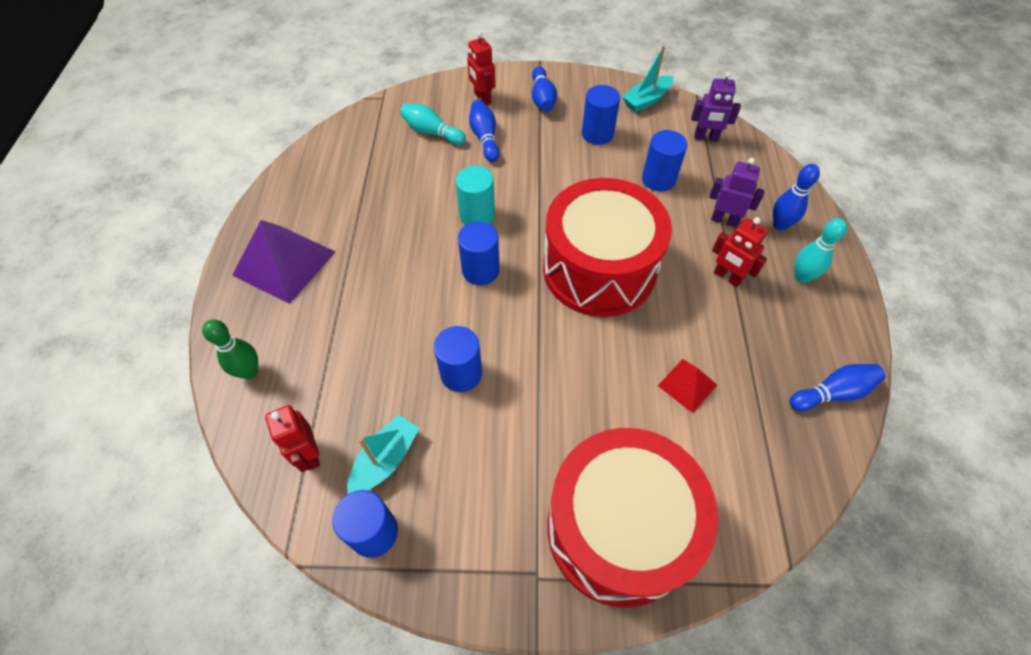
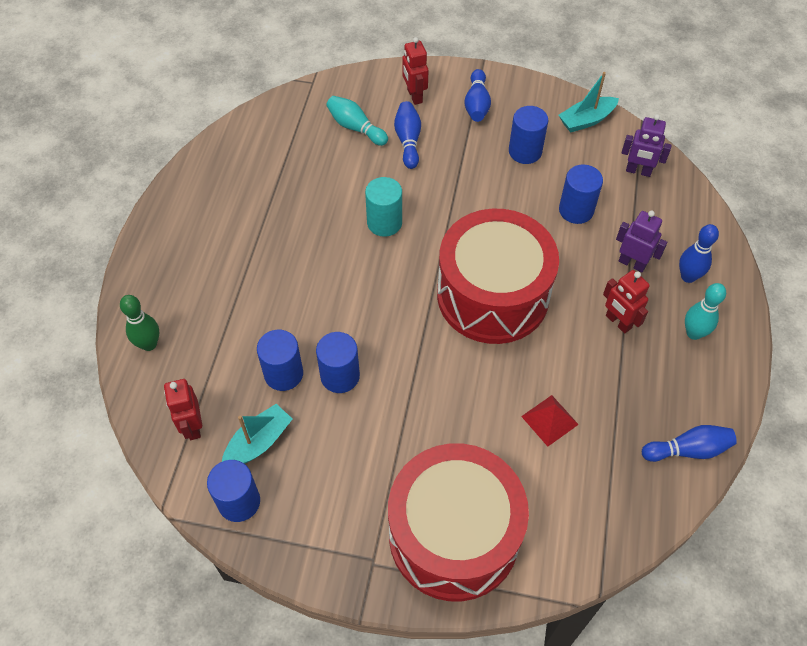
camera: 10 degrees right, 0 degrees up
purple pyramid [232,220,335,304] -> none
blue cylinder [458,221,500,285] -> blue cylinder moved to [257,330,303,391]

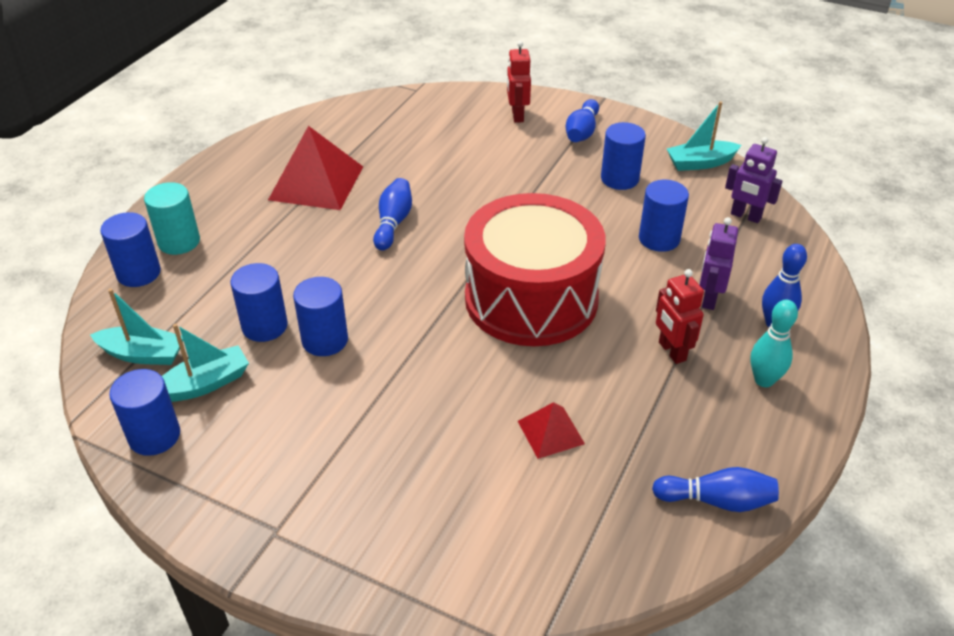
camera: 15 degrees right, 15 degrees down
green bowling pin [120,295,159,351] -> blue cylinder [100,212,161,287]
red robot [164,379,202,440] -> turquoise boat [90,289,183,365]
turquoise bowling pin [326,96,388,146] -> none
turquoise cylinder [365,177,402,237] -> turquoise cylinder moved to [144,182,200,255]
red drum [388,443,529,601] -> none
blue bowling pin [394,101,421,169] -> blue bowling pin moved to [373,178,412,251]
purple robot [616,210,667,272] -> purple robot turned 120 degrees counterclockwise [700,217,738,310]
none -> red pyramid [268,126,363,210]

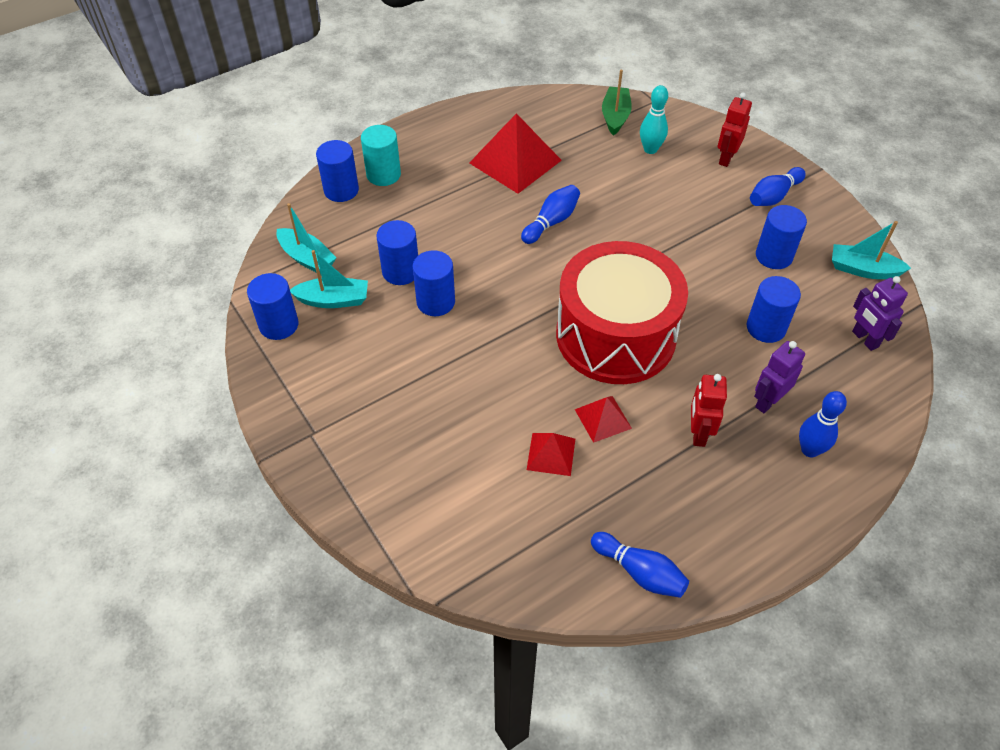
camera: 30 degrees right, 10 degrees up
turquoise bowling pin [750,300,798,387] -> turquoise bowling pin moved to [640,85,668,154]
none -> red pyramid [575,396,632,443]
none -> green boat [602,69,632,136]

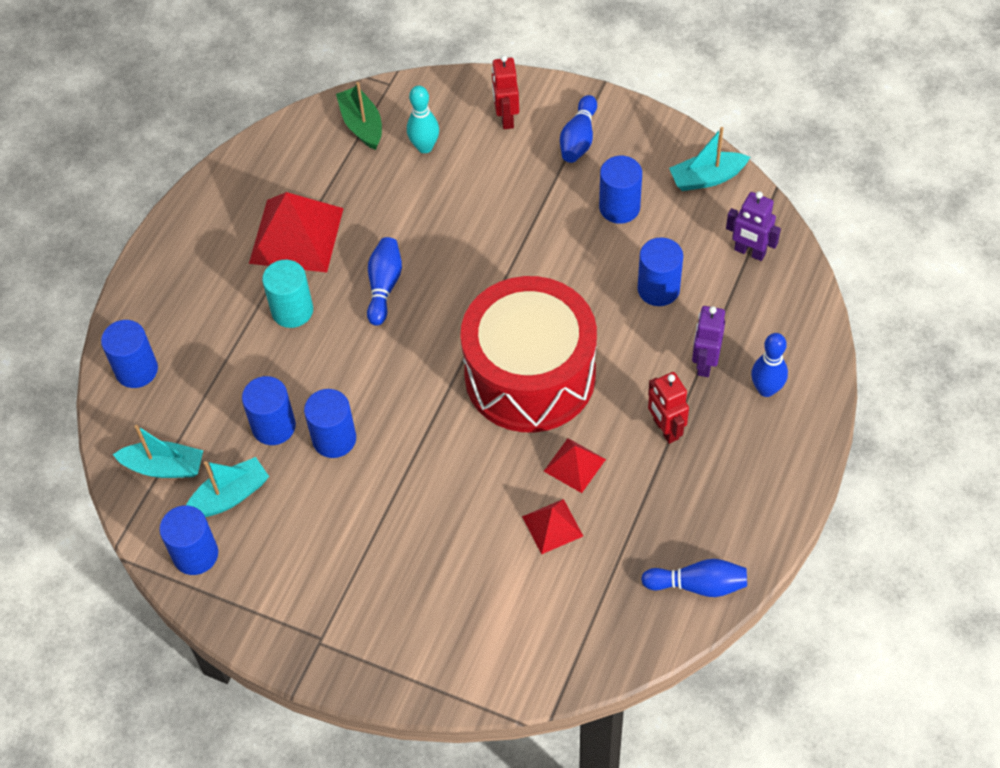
camera: 30 degrees left, 5 degrees up
turquoise cylinder [361,125,401,186] -> turquoise cylinder moved to [262,260,313,328]

